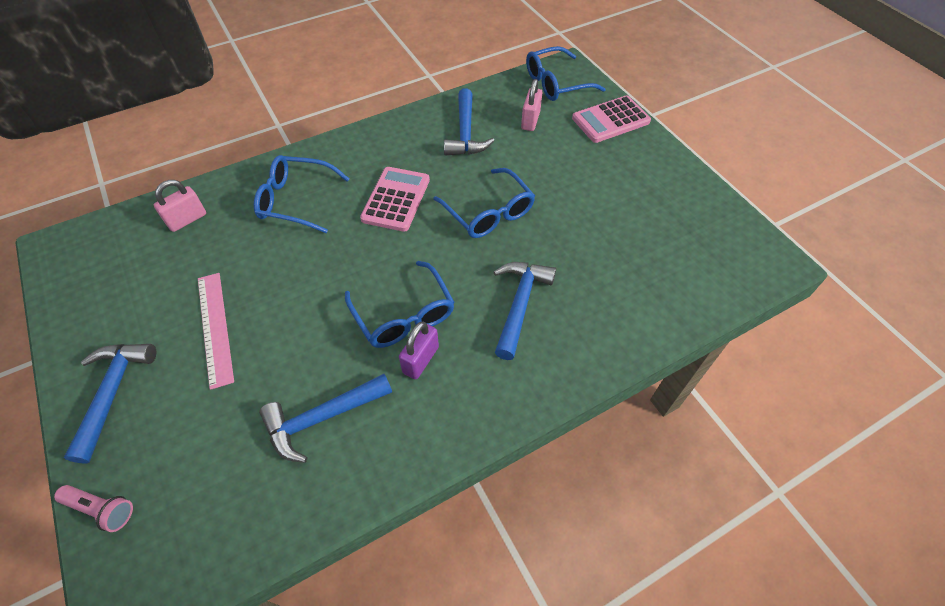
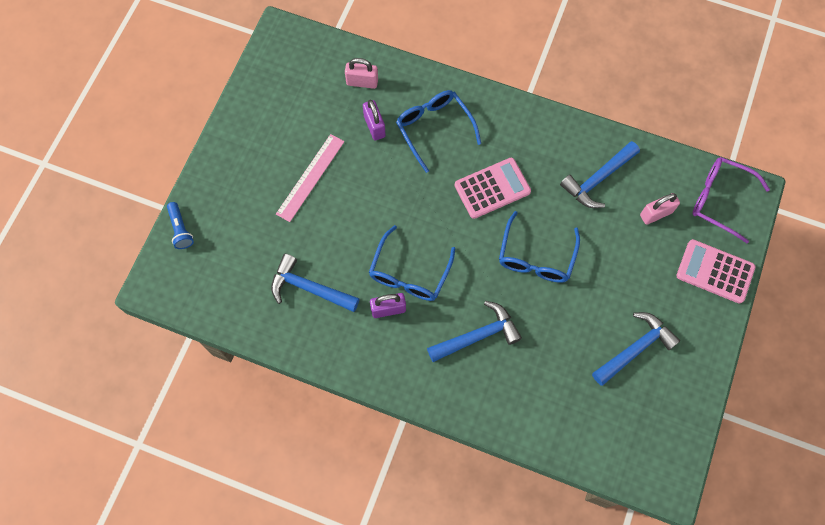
camera: 50 degrees right, 15 degrees up
pink flashlight [54,485,133,532] -> blue flashlight [167,202,194,249]
blue hammer [64,344,156,464] -> blue hammer moved to [592,312,680,386]
blue glasses [526,46,606,101] -> purple glasses [692,157,770,243]
none -> purple padlock [363,100,386,140]

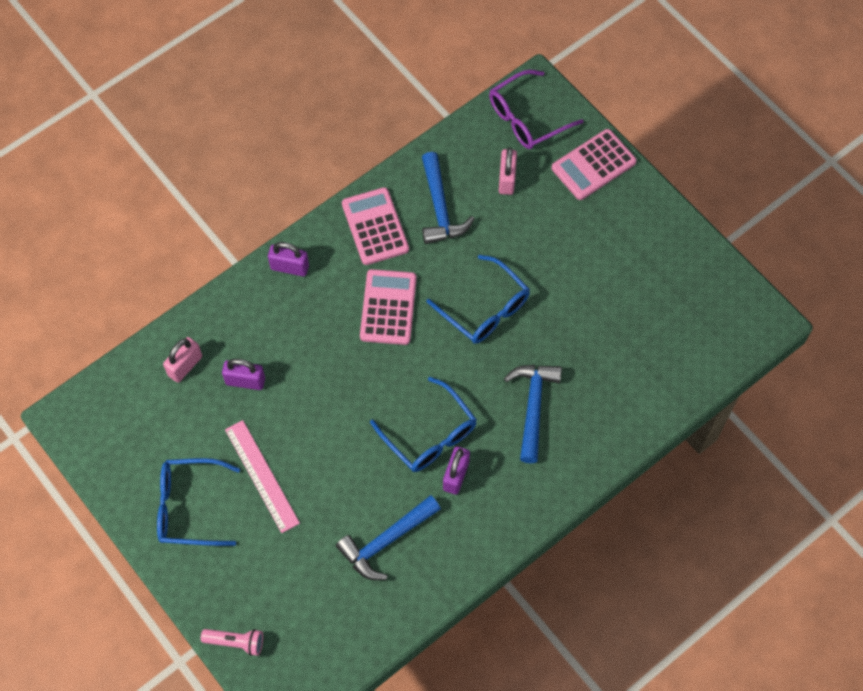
camera: 60 degrees left, 5 degrees down
blue flashlight [167,202,194,249] -> pink flashlight [201,629,263,656]
blue glasses [396,90,481,173] -> blue glasses moved to [157,458,240,546]
blue hammer [592,312,680,386] -> none
none -> purple padlock [268,242,309,276]
none -> pink calculator [342,187,409,265]

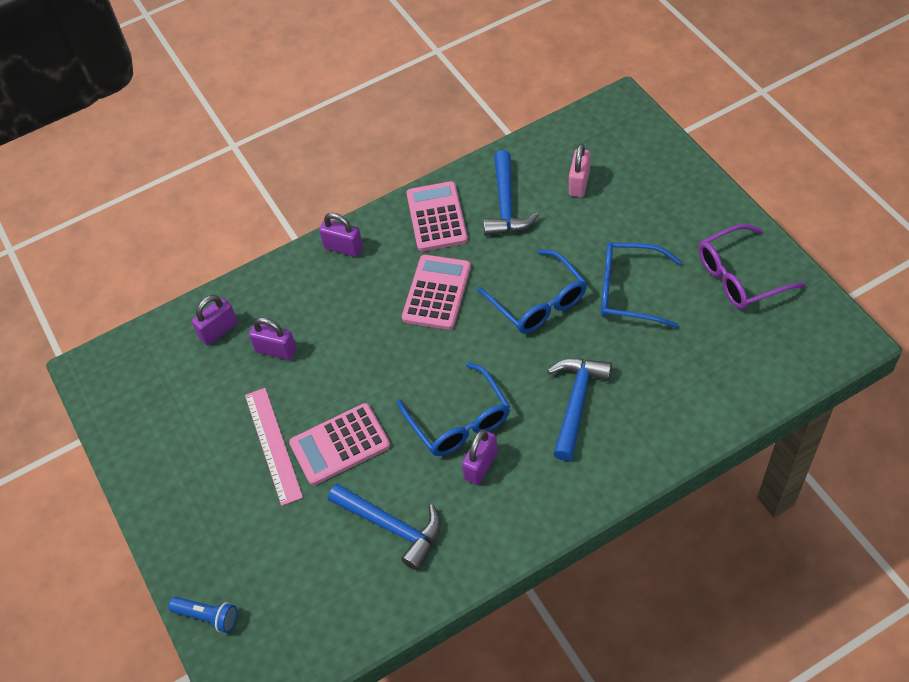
camera: 15 degrees right, 10 degrees down
blue glasses [157,458,240,546] -> blue glasses moved to [601,242,682,328]
pink padlock [163,337,202,383] -> purple padlock [192,295,238,346]
pink flashlight [201,629,263,656] -> blue flashlight [168,597,237,633]
blue hammer [336,495,441,580] -> blue hammer turned 120 degrees counterclockwise [328,484,441,570]
purple glasses [489,70,583,149] -> purple glasses moved to [699,224,806,309]
pink calculator [552,129,637,200] -> pink calculator moved to [289,403,390,486]

